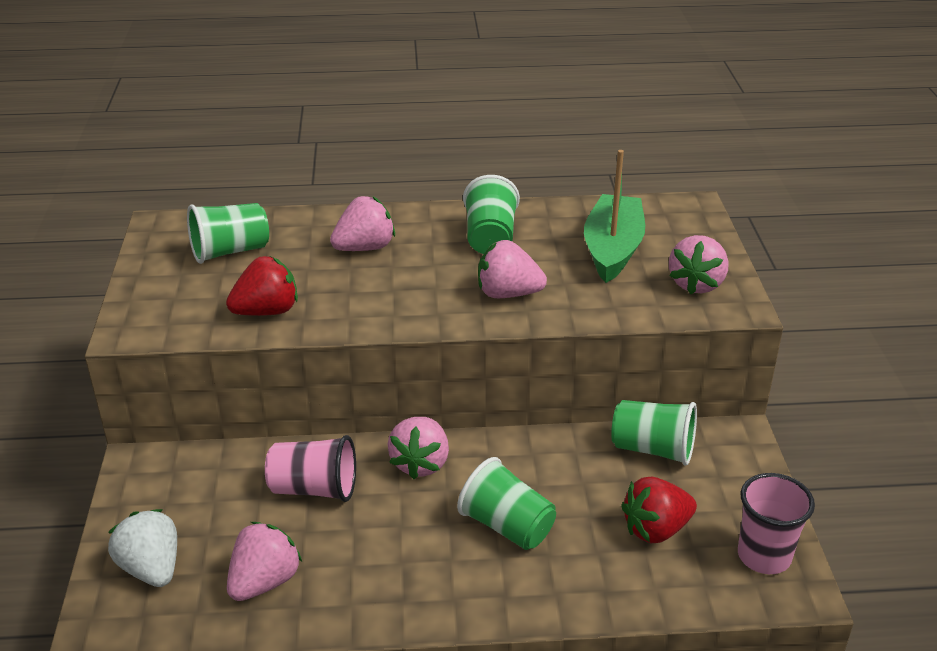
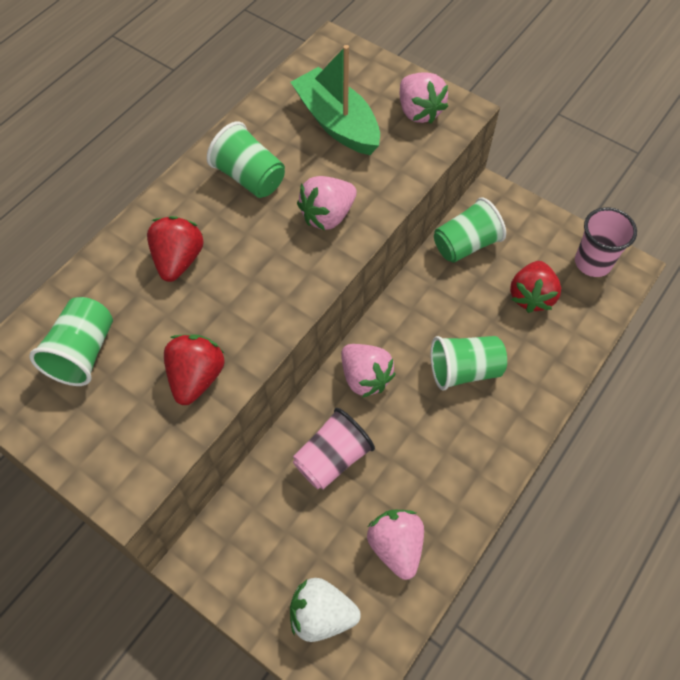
camera: 50 degrees left, 25 degrees up
pink strawberry [330,196,395,251] -> red strawberry [147,216,204,282]

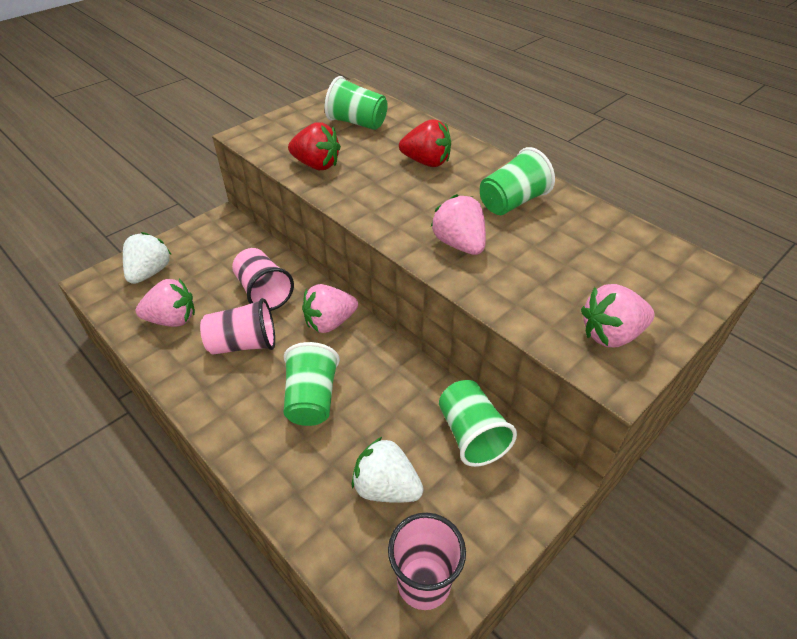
camera: 100 degrees right, 15 degrees down
green boat [291,45,380,155] -> none
red strawberry [510,261,561,313] -> white strawberry [352,437,424,503]
none -> pink cup [200,298,275,355]

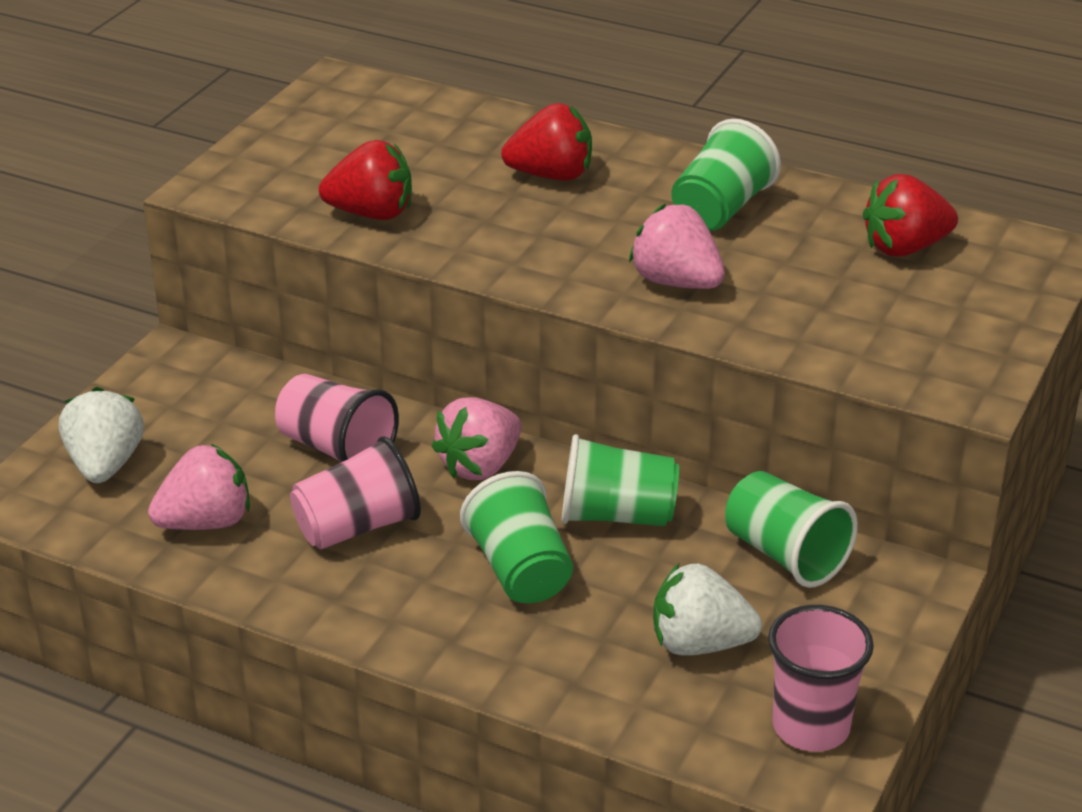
camera: 20 degrees left, 10 degrees down
green cup [325,76,388,130] -> green cup moved to [562,434,679,526]
pink strawberry [581,284,654,347] -> none
none -> red strawberry [863,174,958,257]

